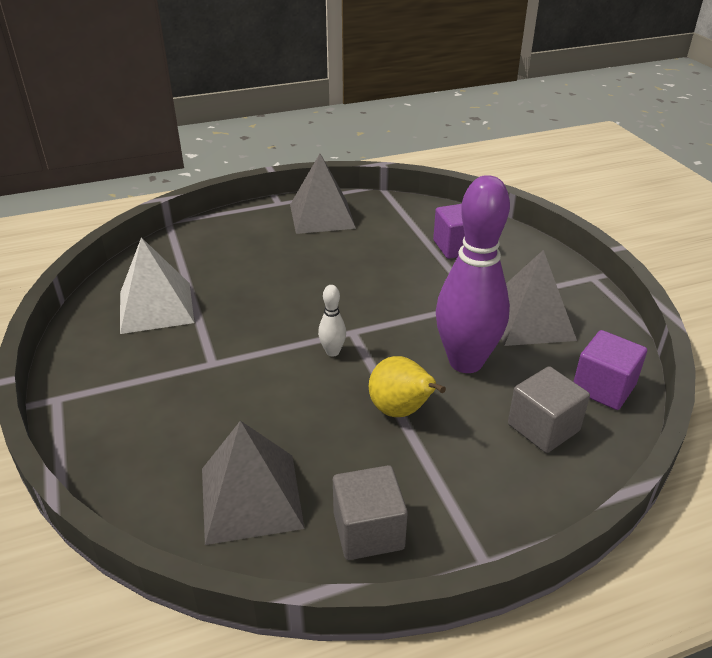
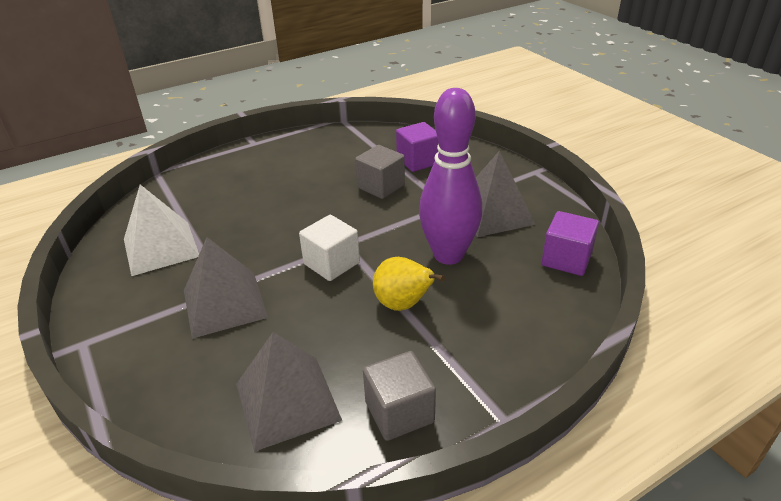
camera: 10 degrees left, 0 degrees up
grey pyramid [290,154,356,234] -> grey pyramid moved to [184,237,268,339]
white bowling pin [318,285,346,357] -> white cube [299,215,360,281]
grey cube [508,366,590,453] -> grey cube moved to [355,145,405,199]

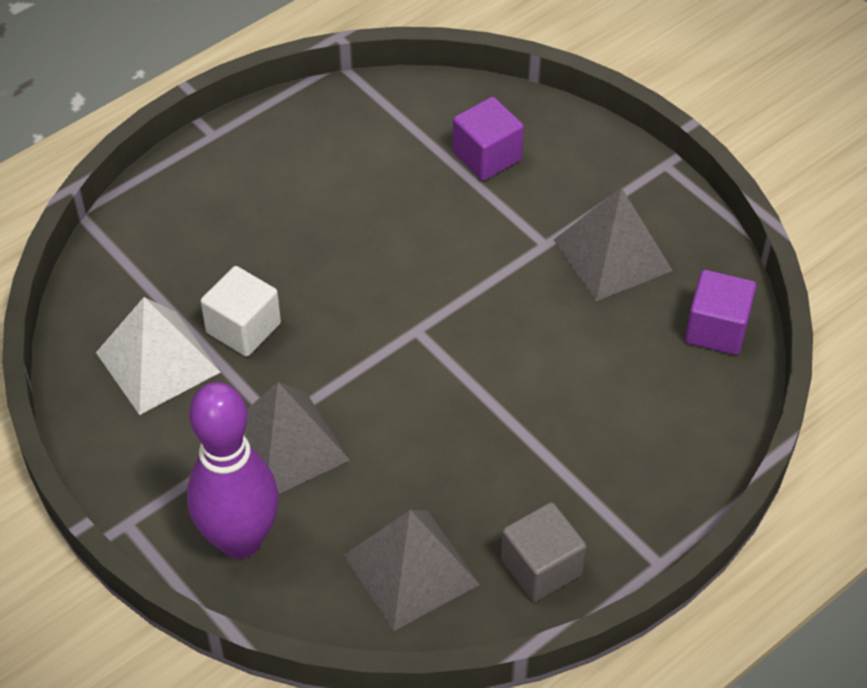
camera: 10 degrees left, 15 degrees up
white cube [299,215,360,281] -> white cube moved to [201,266,281,357]
grey cube [355,145,405,199] -> none
yellow pear [373,257,445,311] -> none
purple bowling pin [419,88,482,265] -> purple bowling pin moved to [187,382,279,559]

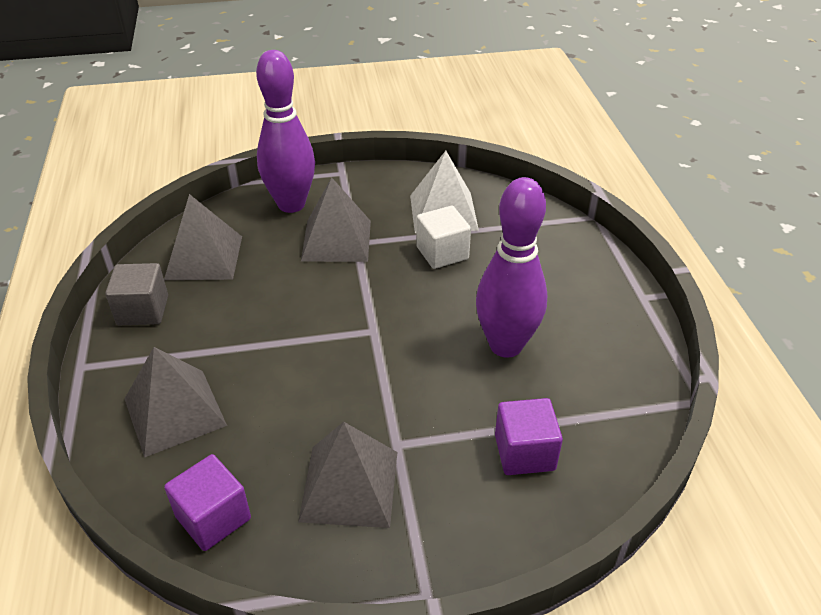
camera: 120 degrees right, 10 degrees down
none -> grey pyramid [124,347,227,458]
none -> purple bowling pin [476,177,547,358]

